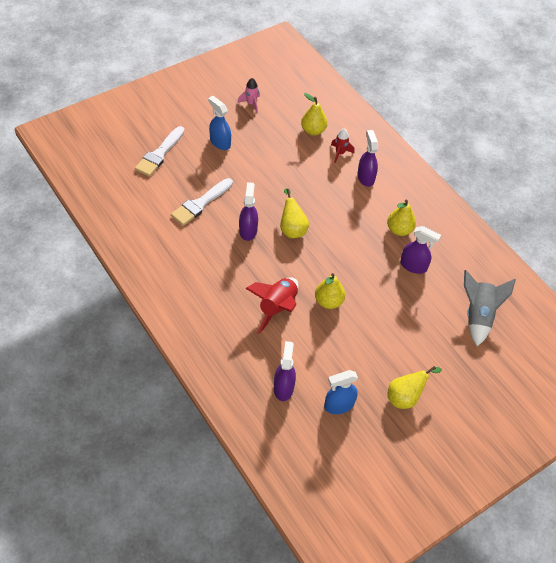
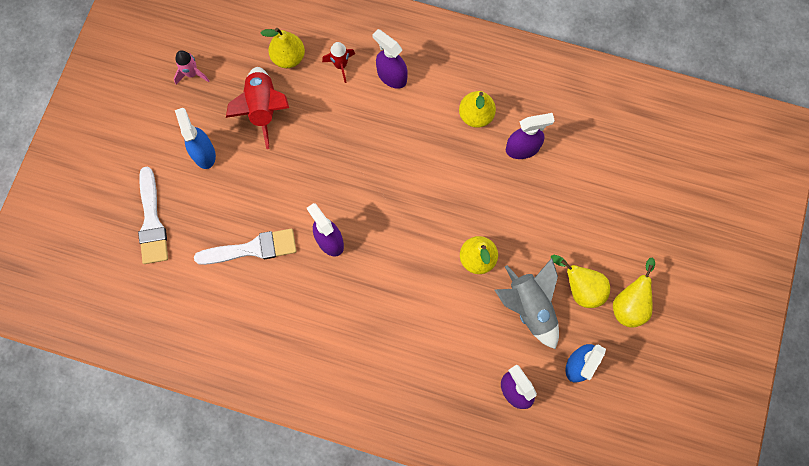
camera: 35 degrees left, 20 degrees up
white brush [171,178,233,226] -> white brush turned 105 degrees counterclockwise [194,229,297,265]
blue spray bottle [208,96,231,150] -> blue spray bottle turned 60 degrees clockwise [175,108,216,169]
red rocket [245,278,299,334] -> red rocket moved to [226,67,289,149]
yellow pear [280,188,309,239] -> yellow pear moved to [551,255,610,308]
grey rocket [464,270,516,346] -> grey rocket moved to [495,258,559,349]

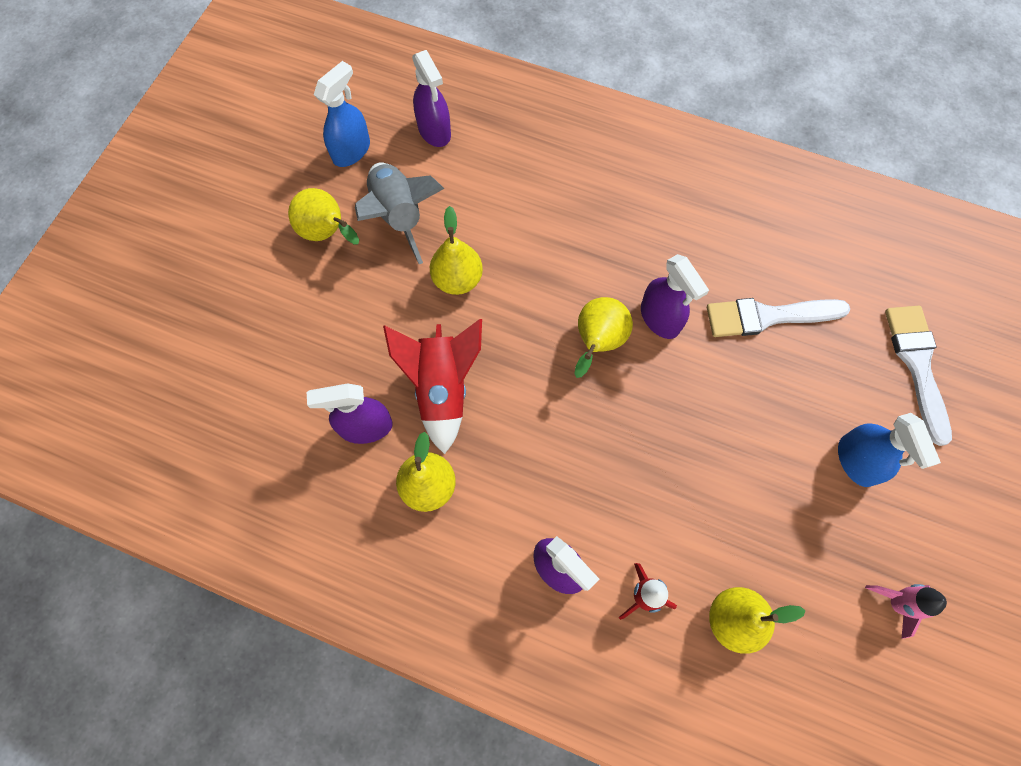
camera: 175 degrees left, 5 degrees down
red rocket [226,67,289,149] -> red rocket moved to [383,319,482,454]
yellow pear [613,258,655,328] -> yellow pear moved to [574,297,633,378]

